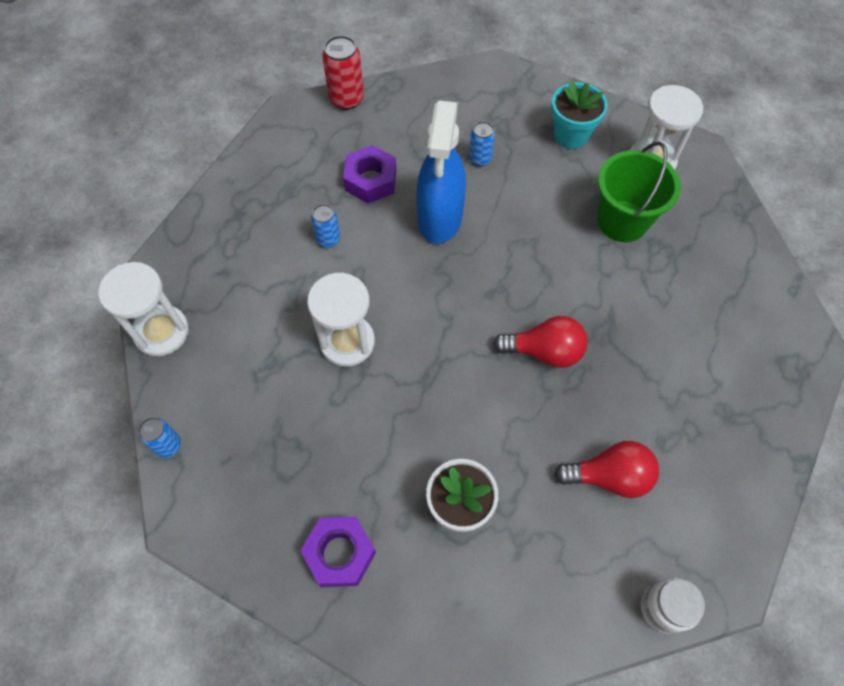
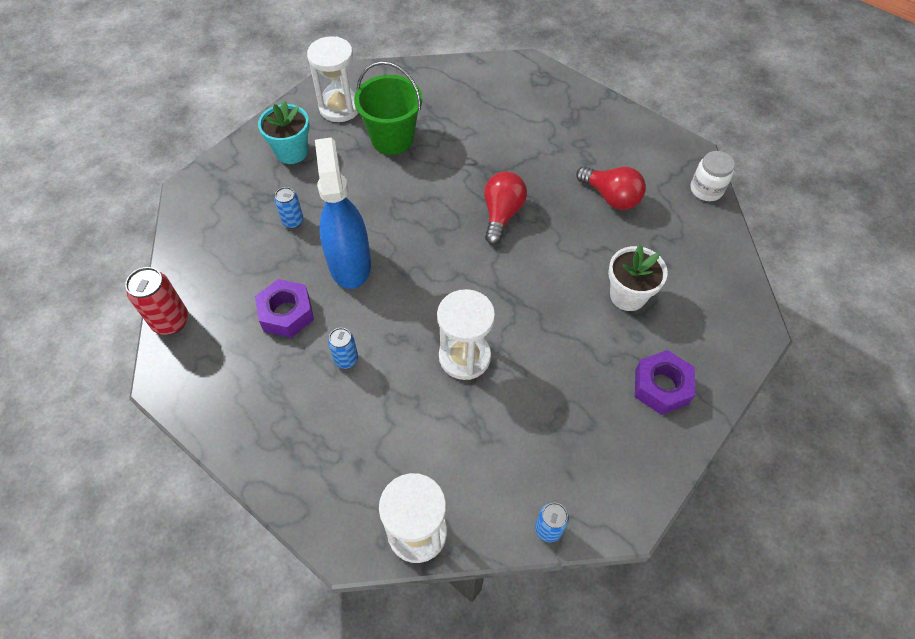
camera: 80 degrees left, 5 degrees down
blue spray bottle [416,101,466,244] -> blue spray bottle turned 120 degrees counterclockwise [315,137,371,289]
red light bulb [555,441,659,498] -> red light bulb turned 120 degrees clockwise [576,166,646,210]

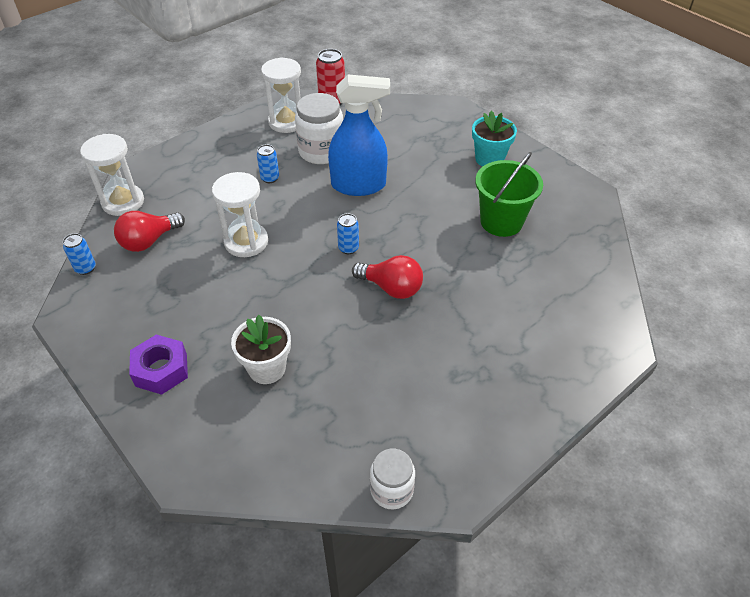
camera: 100 degrees right, 10 degrees down
purple nut [255,279,314,338] -> white jar [295,93,343,164]
blue can [275,187,304,229] -> blue can moved to [337,213,359,254]
white hourglass [307,36,358,122] -> white hourglass moved to [261,57,301,133]
red light bulb [576,166,646,210] -> red light bulb moved to [114,211,185,252]

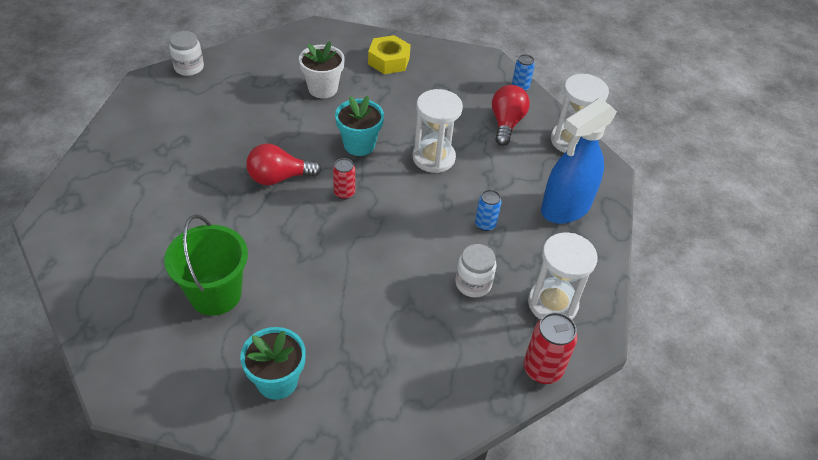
camera: 140 degrees right, 0 degrees up
purple nut [129,335,188,395] -> yellow nut [368,35,411,74]
white jar [295,93,343,164] -> white jar [455,244,496,298], size x0.63
blue spray bottle [328,75,390,196] -> blue spray bottle moved to [541,98,617,224]
blue can [337,213,359,254] -> red can [333,158,355,200]
none -> turquoise flower pot [335,96,384,156]

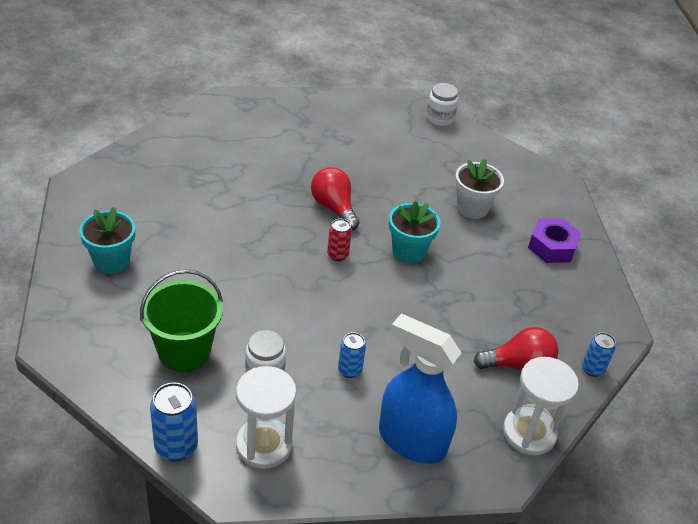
camera: 70 degrees right, 5 degrees down
green bucket [164,215,248,316] -> green bucket moved to [140,269,223,372]
yellow nut [368,35,411,74] -> purple nut [528,218,581,263]
white hourglass [412,89,463,173] -> none
red can [524,312,578,384] -> blue can [150,383,198,461]

